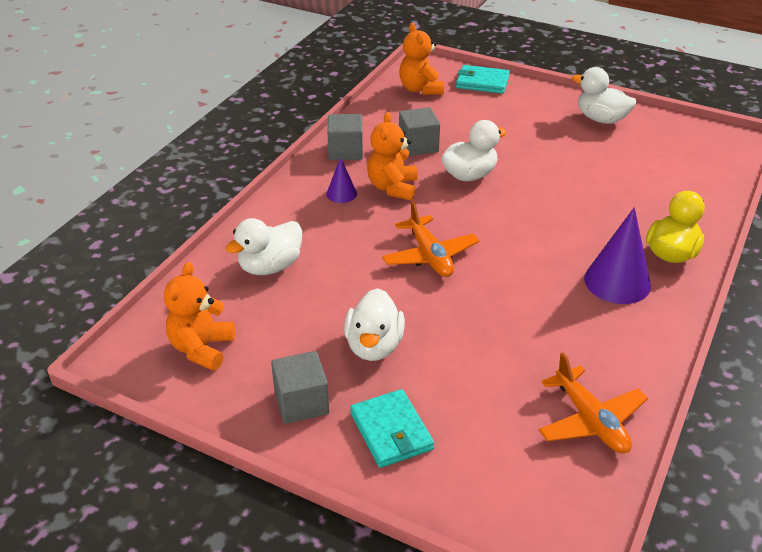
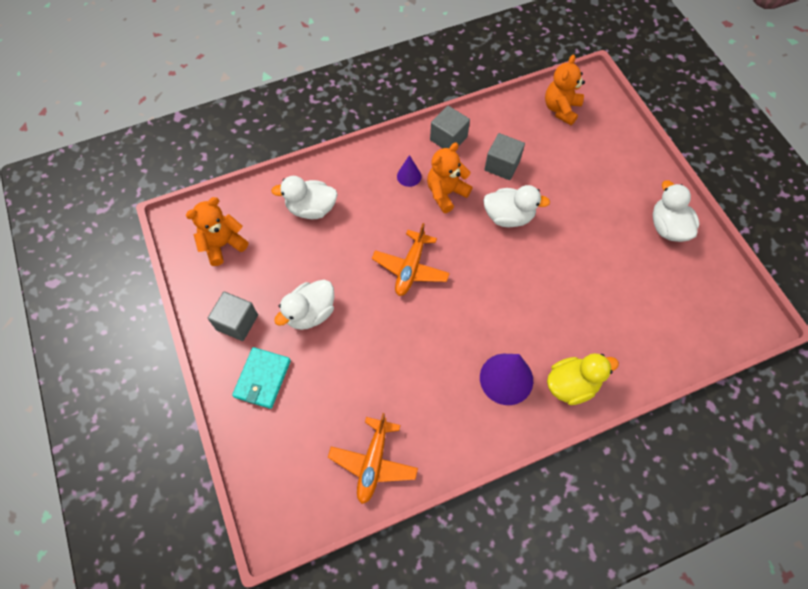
camera: 40 degrees right, 25 degrees up
turquoise wallet [456,65,510,94] -> none

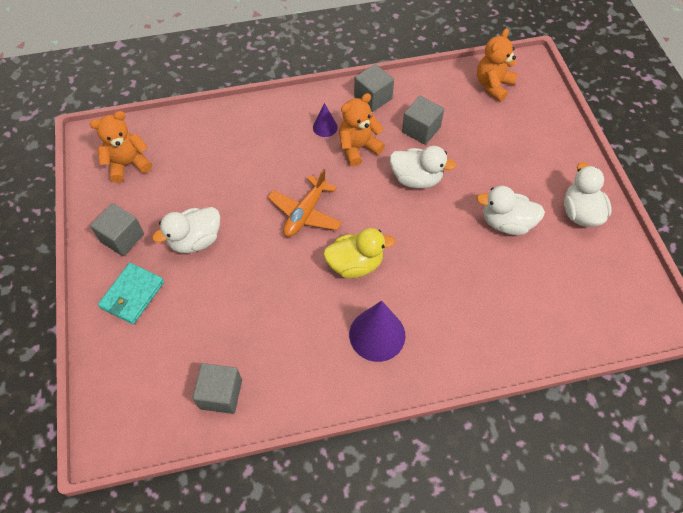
camera: 10 degrees right, 5 degrees down
white duck [271,176,338,219] -> white duck moved to [476,186,545,235]
orange plane [328,413,418,504] -> grey cube [192,363,242,414]
yellow duck [547,353,619,405] -> yellow duck moved to [323,228,395,278]

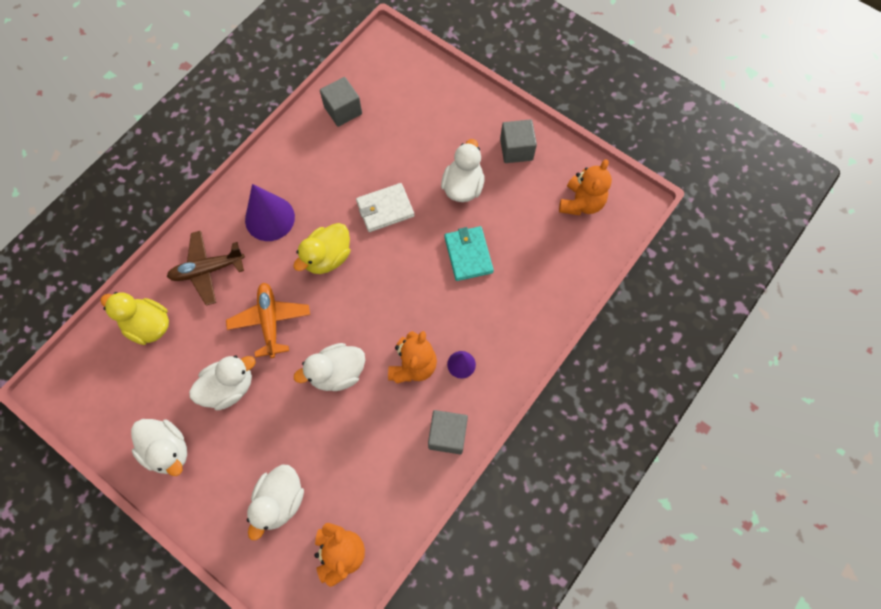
camera: 140 degrees right, 10 degrees up
turquoise wallet [98,263,164,324] -> turquoise wallet moved to [444,226,494,281]
orange plane [268,169,342,237] -> orange plane moved to [226,283,310,358]
grey cube [402,96,444,145] -> none
none -> yellow duck [100,292,169,345]
none -> brown plane [167,231,245,305]
none -> white duck [247,464,304,540]
none -> white wallet [356,183,414,232]

